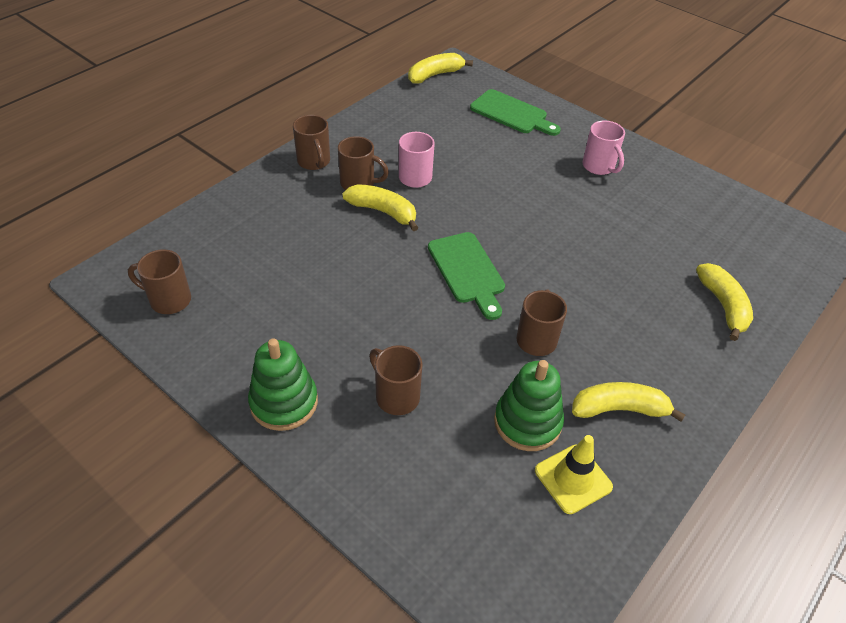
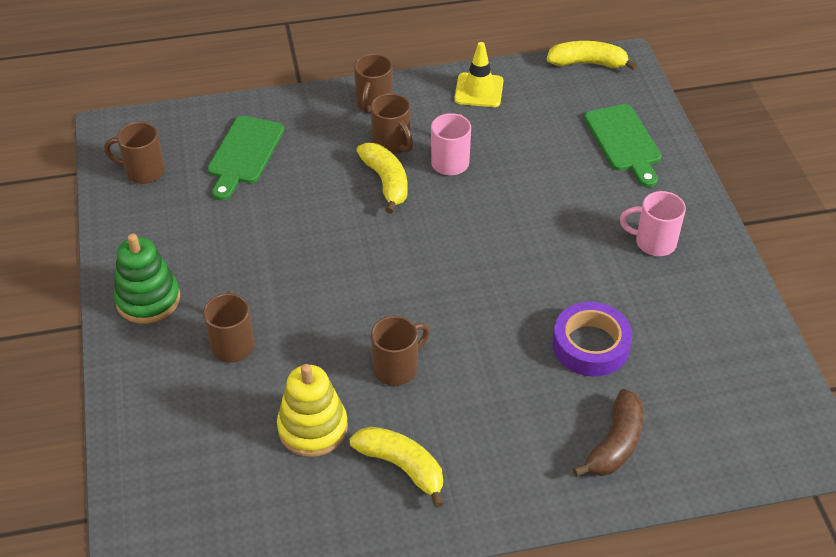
camera: 40 degrees right, 0 degrees up
brown mug [128,249,191,314] -> brown mug turned 45 degrees counterclockwise [104,122,165,184]
green cutting board [428,232,505,320] -> green cutting board moved to [208,116,284,200]
green stacking toy [494,360,564,451] -> yellow stacking toy [277,364,348,457]
yellow traffic cone [535,435,613,514] -> yellow traffic cone moved to [454,42,503,107]
pink mug [583,121,625,175] -> pink mug turned 90 degrees clockwise [620,191,686,256]
yellow banana [696,263,753,341] -> brown banana [573,389,644,477]
none -> purple tape [553,302,632,377]

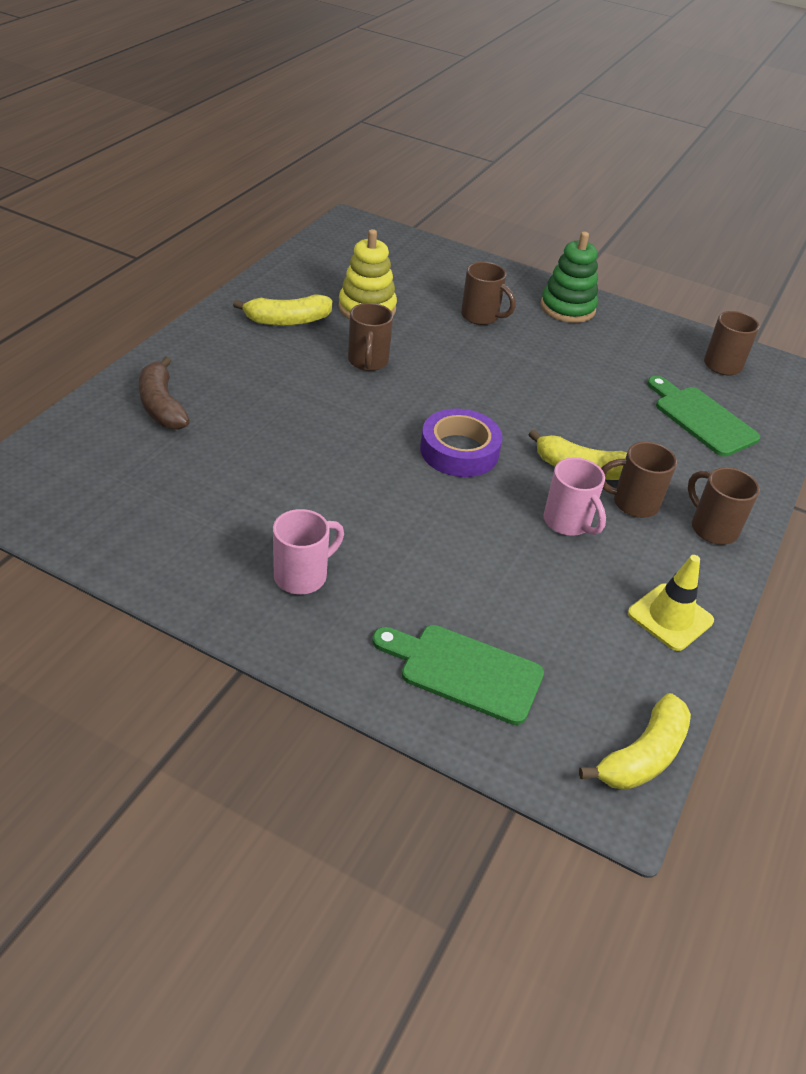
camera: 125 degrees right, 5 degrees down
purple tape [553,302,632,377] -> purple tape moved to [420,408,503,477]

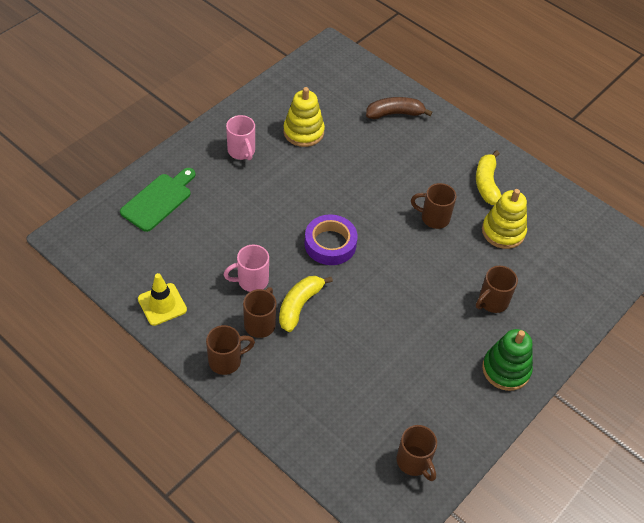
camera: 105 degrees right, 10 degrees up
yellow banana [579,693,691,790] -> none
green cutting board [647,376,760,457] -> none
none -> yellow stacking toy [283,87,325,147]

